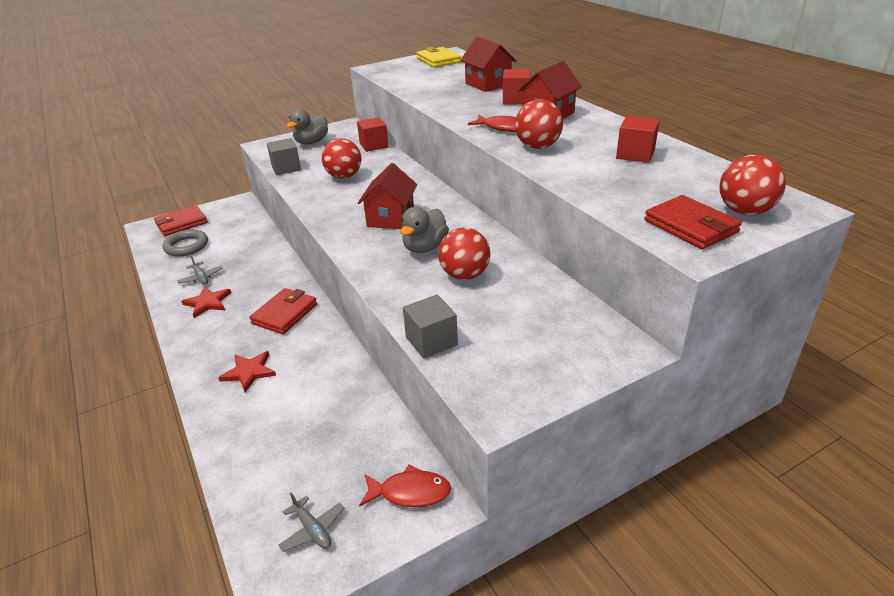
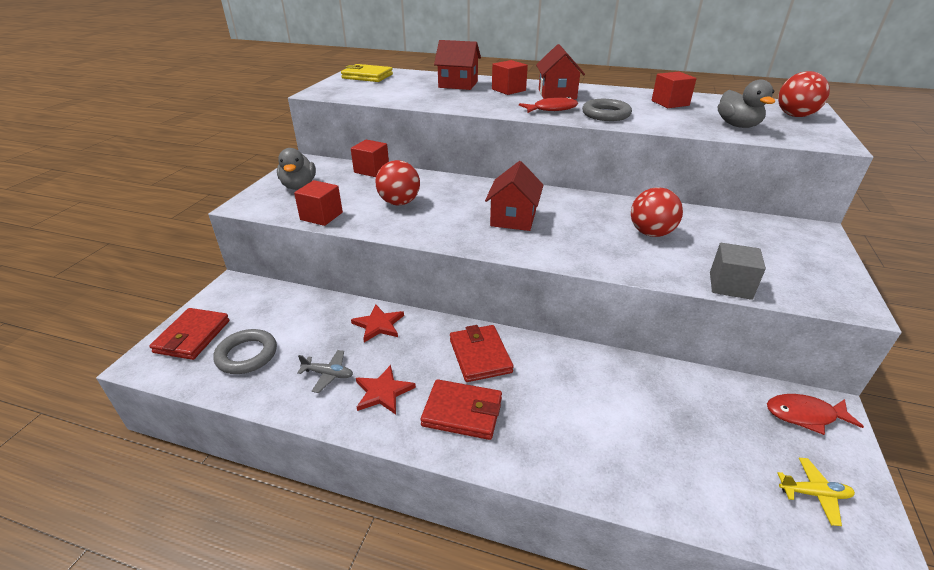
camera: 45 degrees left, 0 degrees up
red star [218,351,276,392] -> red star moved to [351,305,404,342]
grey cube [267,138,301,175] -> red cube [294,180,343,226]
grey plane [278,493,345,552] -> yellow plane [778,458,855,526]
red house [358,163,418,229] -> red house turned 45 degrees clockwise [485,161,543,231]
red fish [359,465,451,507] -> red fish turned 135 degrees counterclockwise [767,394,864,435]
grey duck [400,207,449,253] -> grey duck moved to [718,79,775,128]
red ball [515,99,563,149] -> grey ring [582,99,632,121]
red wallet [644,195,742,249] -> red wallet moved to [420,379,502,440]

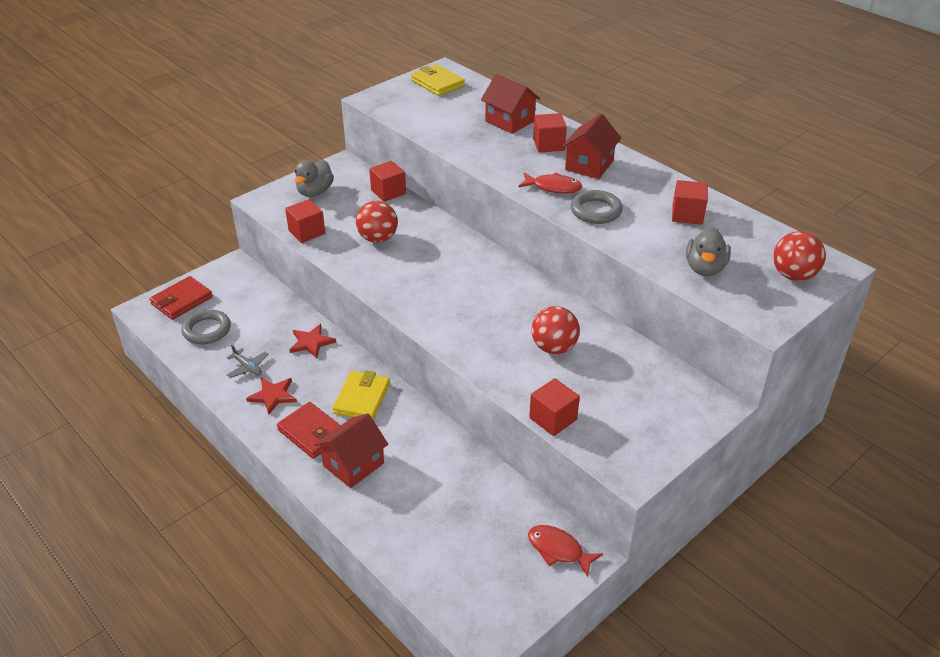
camera: 30 degrees right, 5 degrees up
red wallet [450,325,514,382] -> yellow wallet [332,371,390,420]
red house [485,161,543,231] -> red house moved to [314,413,388,488]
grey cube [710,243,766,300] -> red cube [529,378,580,436]
yellow plane [778,458,855,526] -> none

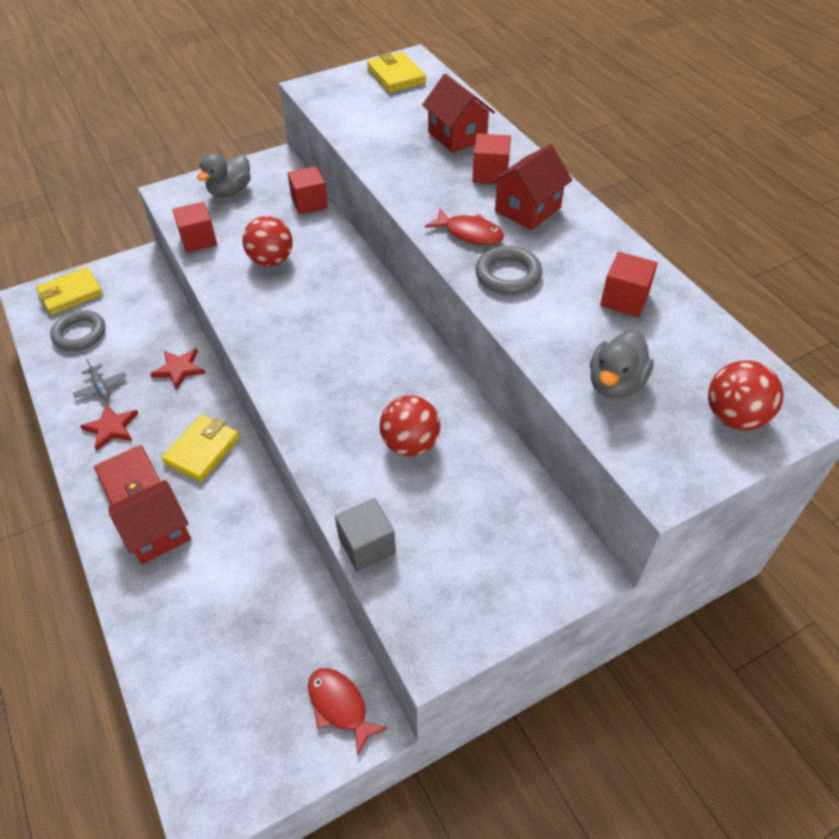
camera: 15 degrees right, 10 degrees up
red wallet [150,276,213,320] -> yellow wallet [36,267,103,315]
red cube [529,378,580,436] -> grey cube [335,498,396,571]

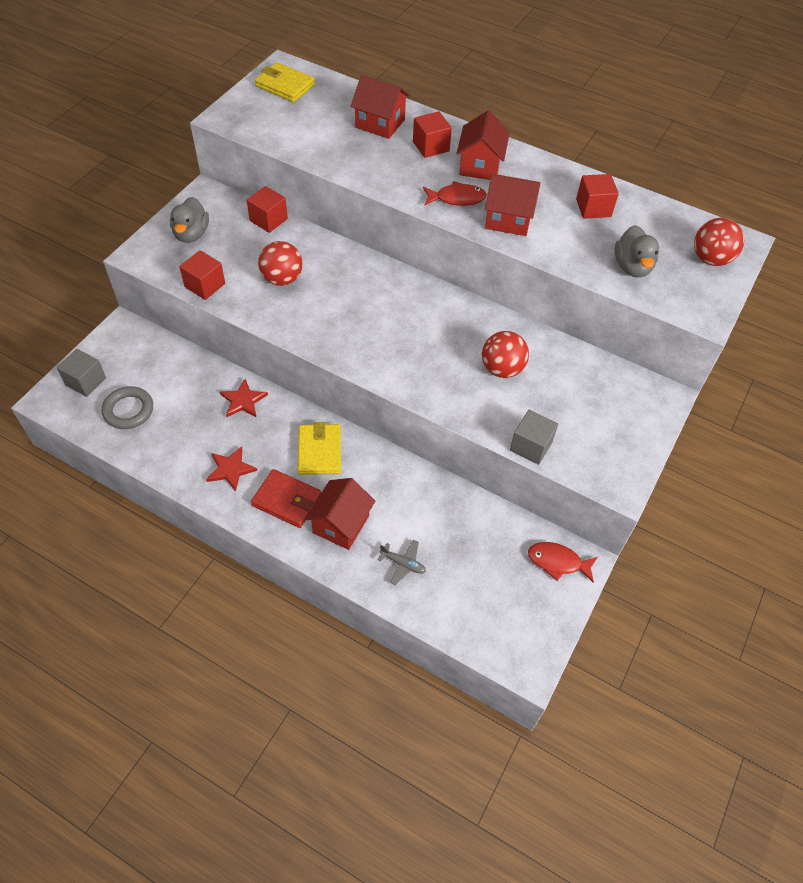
camera: 35 degrees left, 5 degrees up
yellow wallet [36,267,103,315] -> grey cube [57,349,106,397]
grey plane [73,359,126,400] -> grey plane moved to [377,540,426,585]
grey ring [475,246,542,295] -> red house [485,174,541,236]

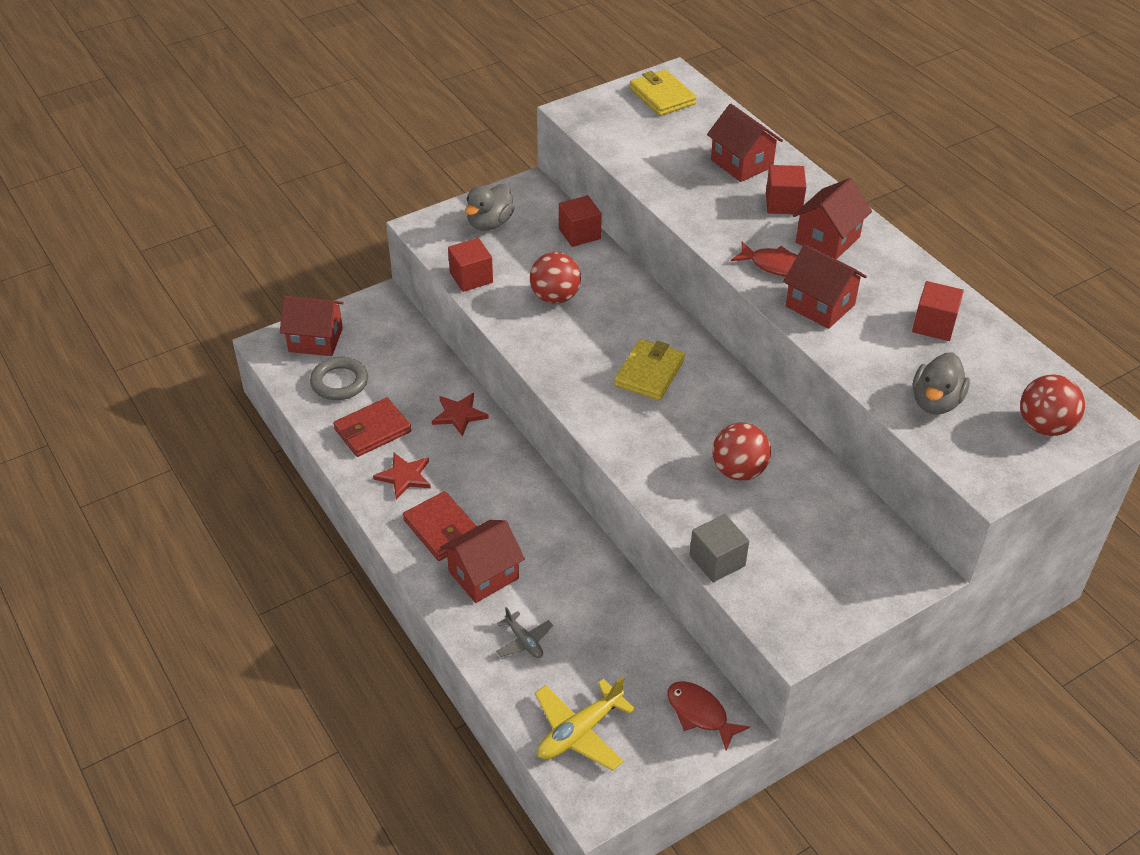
camera: 30 degrees right, 10 degrees down
grey cube [57,349,106,397] -> red house [280,296,344,356]
yellow wallet [298,422,341,475] -> yellow wallet moved to [614,339,685,400]
none -> red wallet [333,398,411,457]
none -> yellow plane [535,676,635,771]

